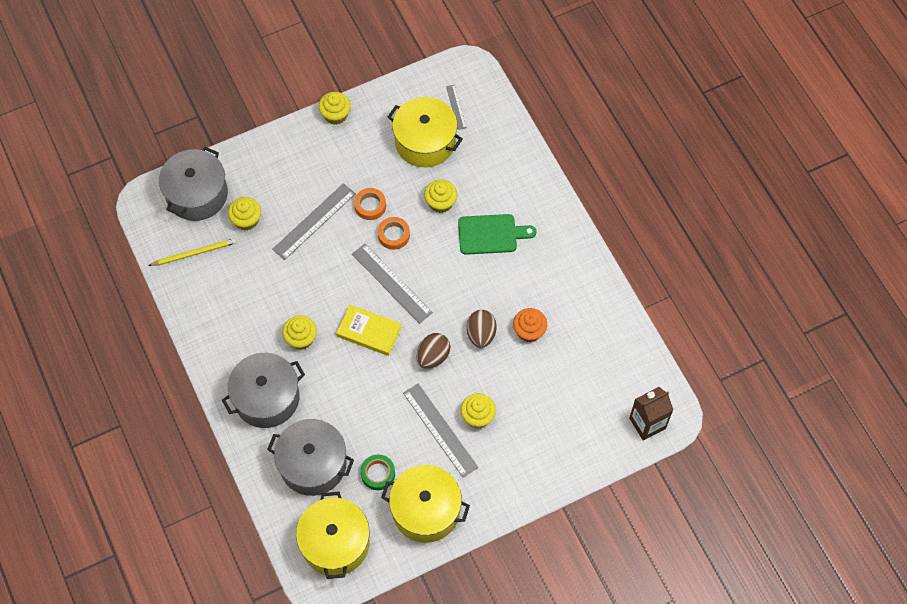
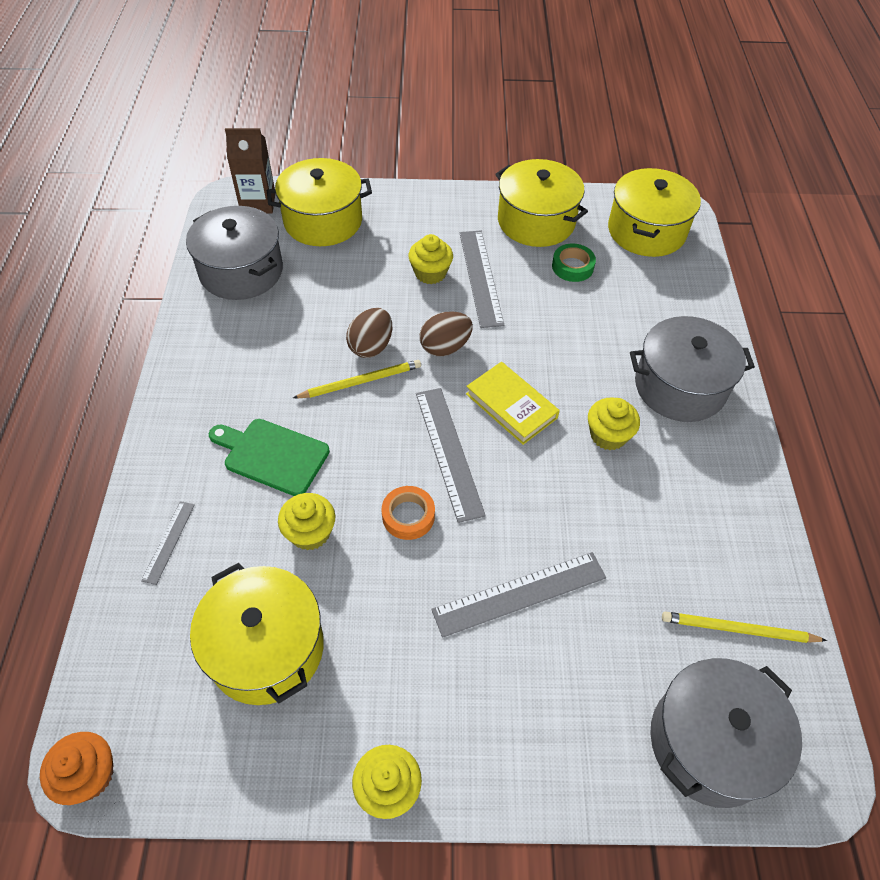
camera: 155 degrees left, 10 degrees down
yellow cupcake [228,197,261,230] -> none
grey pot [267,419,354,496] -> grey pot moved to [186,206,283,300]
orange tape [354,188,386,220] -> none
grey ruler [446,85,467,130] -> grey ruler moved to [141,501,195,585]
orange cupcake [513,308,547,342] -> orange cupcake moved to [40,732,114,805]
none -> yellow pot [267,158,372,246]
none -> yellow pencil [293,360,421,398]

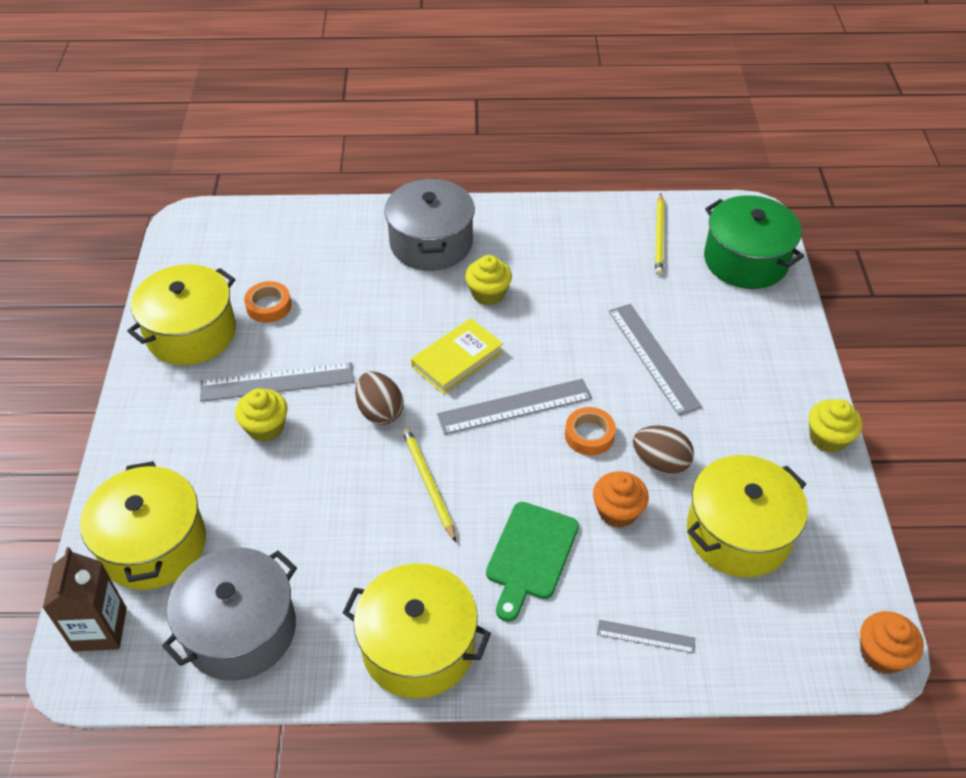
camera: 90 degrees left, 5 degrees down
yellow cupcake [278,493,335,551] -> orange cupcake [593,471,649,528]
brown egg [346,308,392,358] -> brown egg moved to [633,425,694,475]
green tape [552,243,596,282] -> orange tape [244,281,292,323]
yellow pot [608,168,701,257] -> yellow pot moved to [342,563,491,699]
grey pot [650,658,802,808] -> green pot [704,195,804,289]

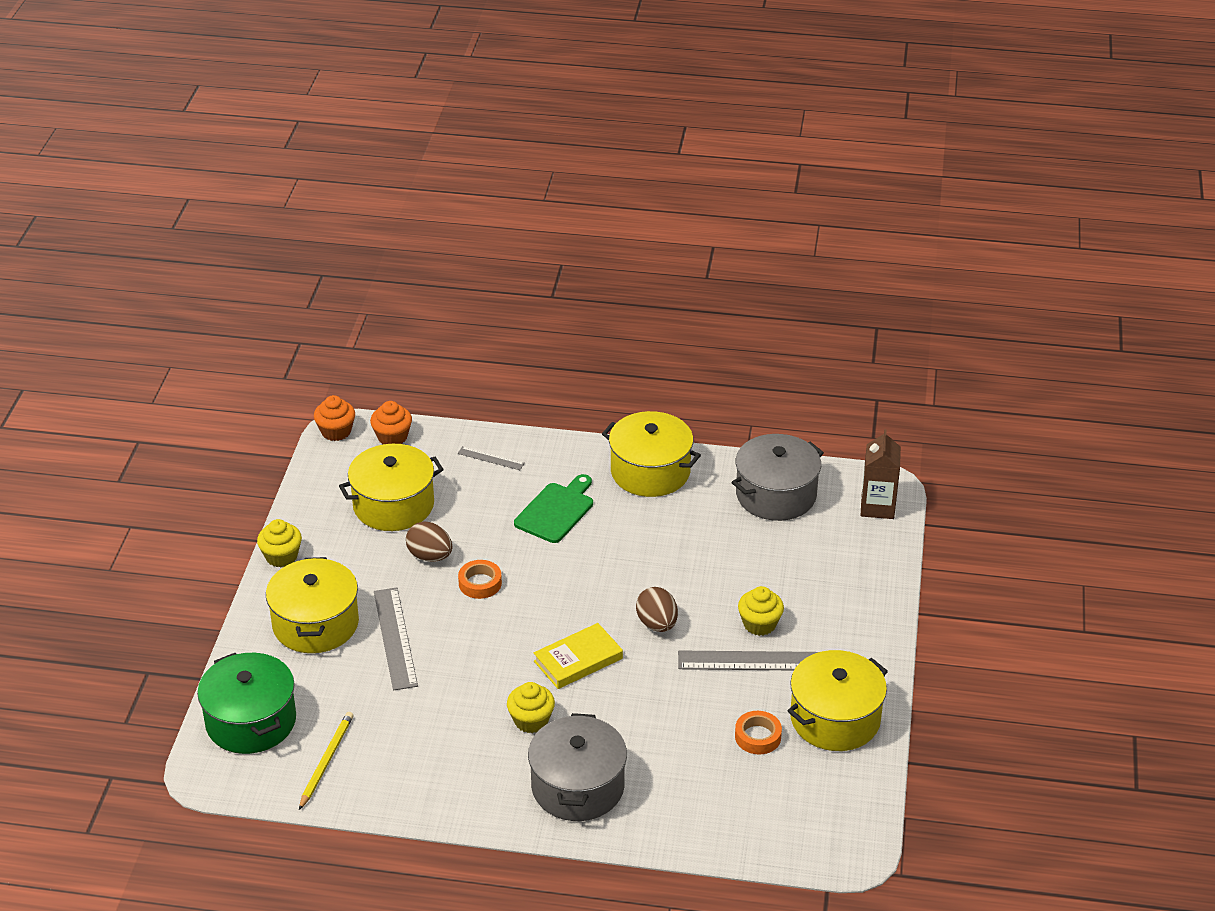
camera: 170 degrees left, 10 degrees down
yellow pot [80,461,206,590] -> yellow pot moved to [266,557,359,653]
yellow pencil [402,428,456,542] -> none
grey ruler [437,379,592,435] -> none
orange cupcake [593,471,649,528] -> orange cupcake moved to [370,401,412,444]

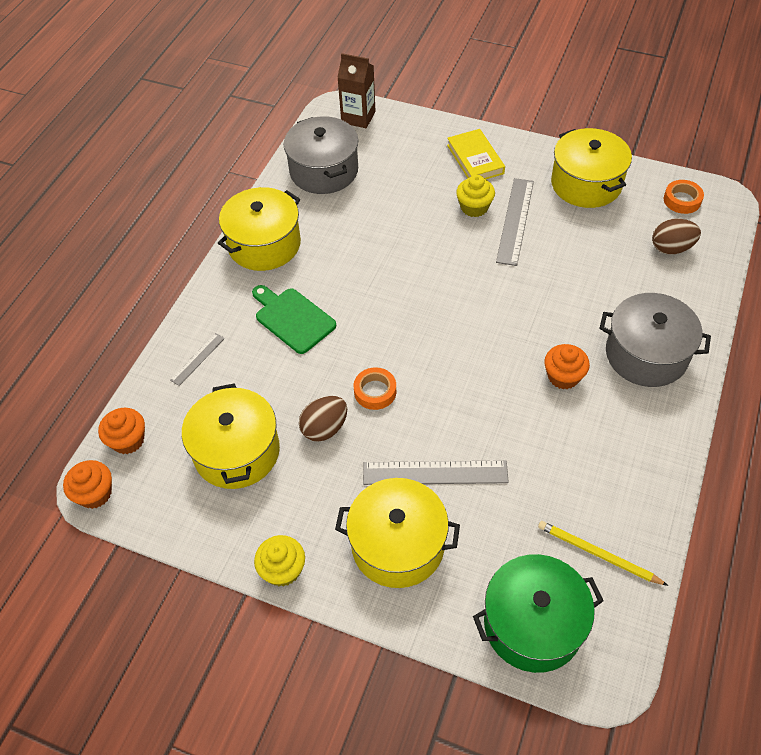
camera: 75 degrees left, 15 degrees up
yellow cupcake [507,682,555,733] -> orange cupcake [544,344,590,389]
yellow book [534,623,623,689] -> yellow book moved to [447,129,505,179]
brown egg [636,587,678,632] -> brown egg moved to [652,219,701,255]
orange tape [735,711,782,754] -> orange tape moved to [664,180,704,214]

